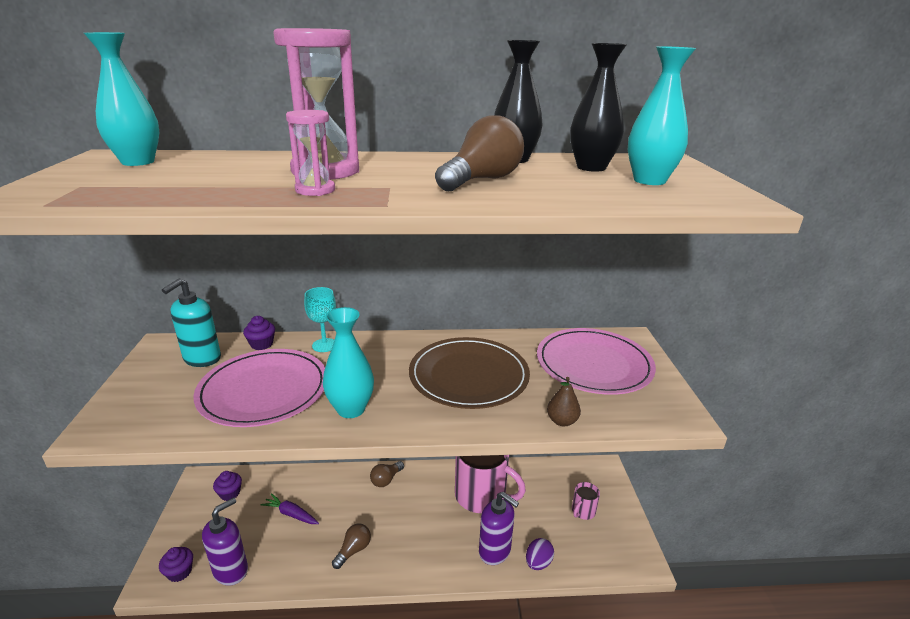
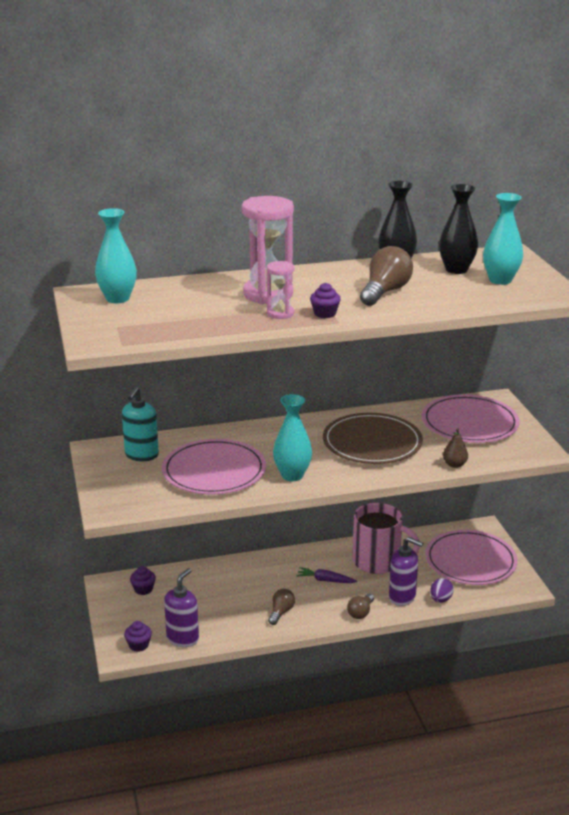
camera: 10 degrees left, 0 degrees up
purple cupcake [243,316,275,350] -> purple cupcake moved to [310,283,341,318]
purple carrot [260,493,319,524] -> purple carrot moved to [296,567,357,583]
turquoise goblet [304,287,336,352] -> none
brown light bulb [370,461,404,487] -> brown light bulb moved to [347,593,374,619]
pink mug [572,482,600,520] -> pink plate [425,530,518,585]

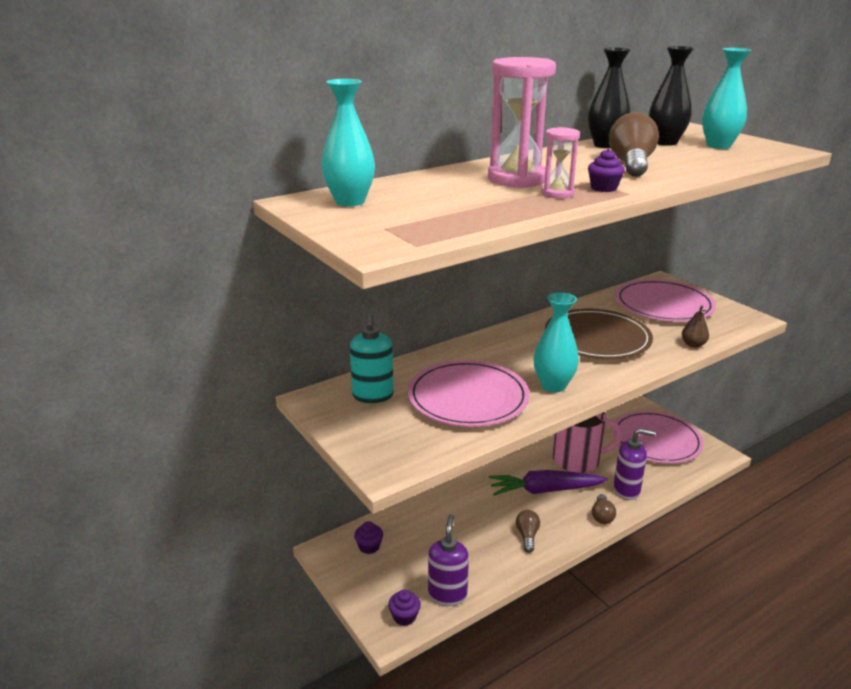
camera: 20 degrees left, 0 degrees up
purple carrot [296,567,357,583] -> purple carrot [489,470,608,496], size x1.87
purple egg [430,578,454,603] -> none

